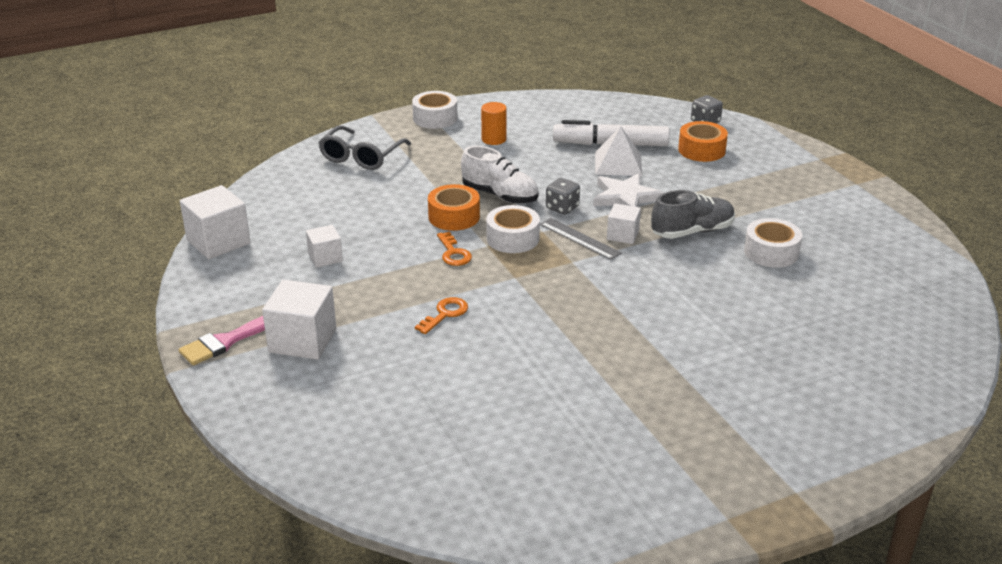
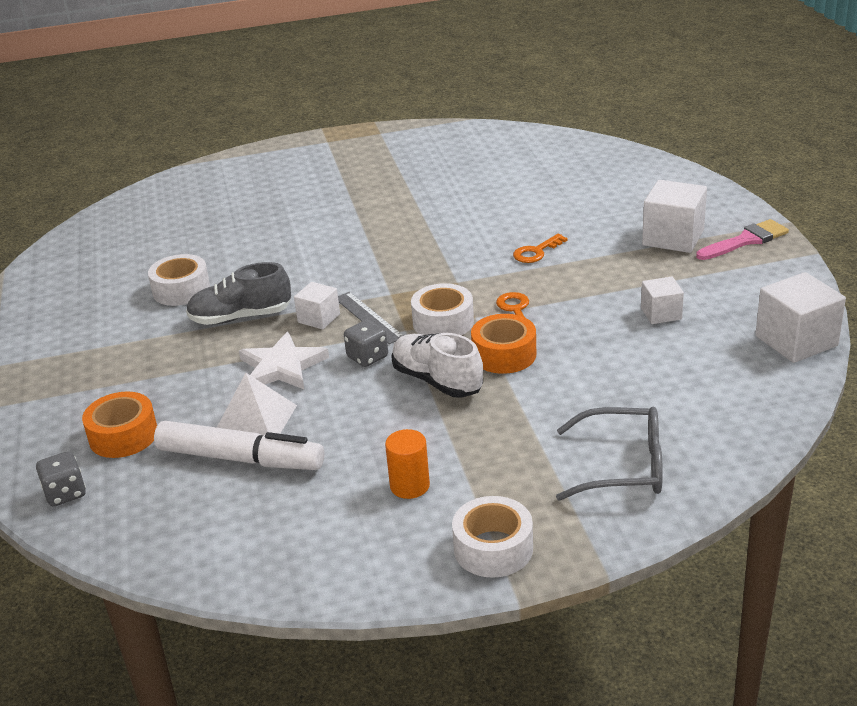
camera: 165 degrees left, 0 degrees up
grey glasses [318,125,411,170] -> grey glasses turned 60 degrees clockwise [556,407,663,501]

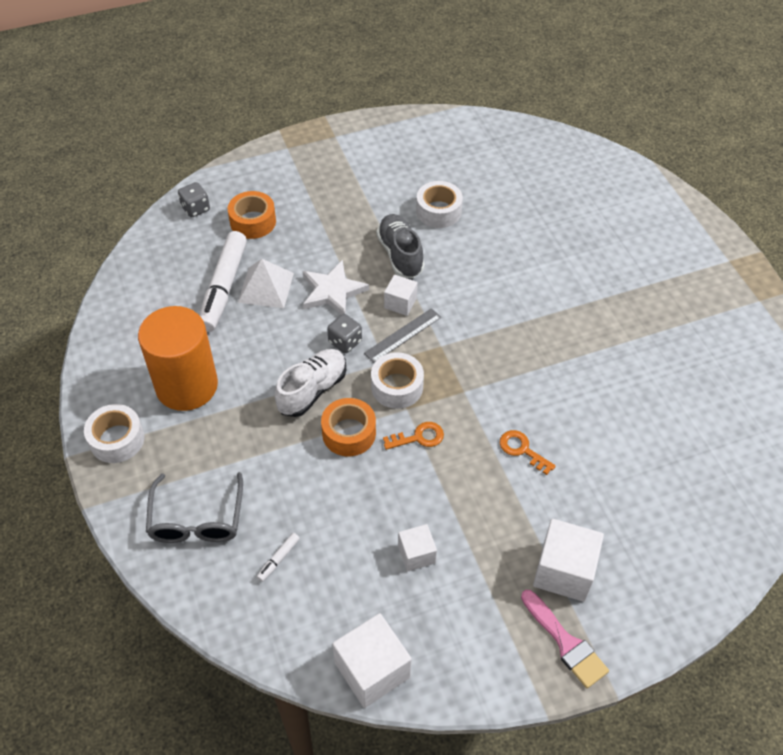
camera: 80 degrees right, 20 degrees up
orange cylinder [385,429,430,499] -> orange cylinder [138,306,218,411], size x2.21
none -> white marker [257,533,300,582]

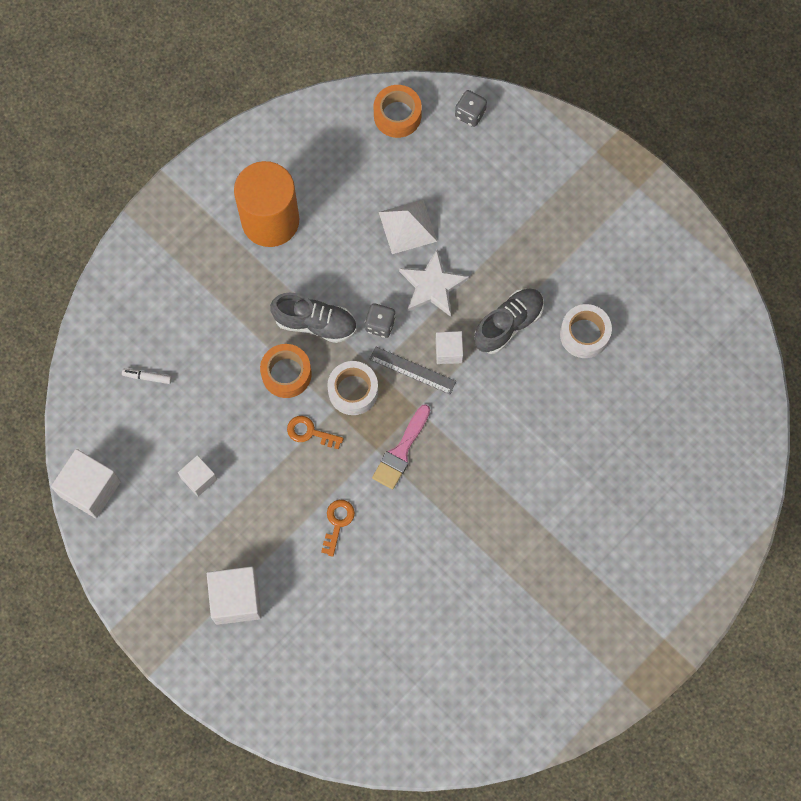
camera: 65 degrees right, 20 degrees up
white tape [84,404,144,463] -> none
grey glasses [146,472,243,543] -> none
white marker [200,231,247,332] -> none
orange tape [228,191,276,239] -> orange tape moved to [374,85,422,138]
white shoe [274,349,346,417] -> grey shoe [270,293,357,343]
orange key [383,422,444,450] -> orange key turned 150 degrees clockwise [287,416,343,449]
pink brush [521,590,609,688] -> pink brush moved to [372,404,430,489]

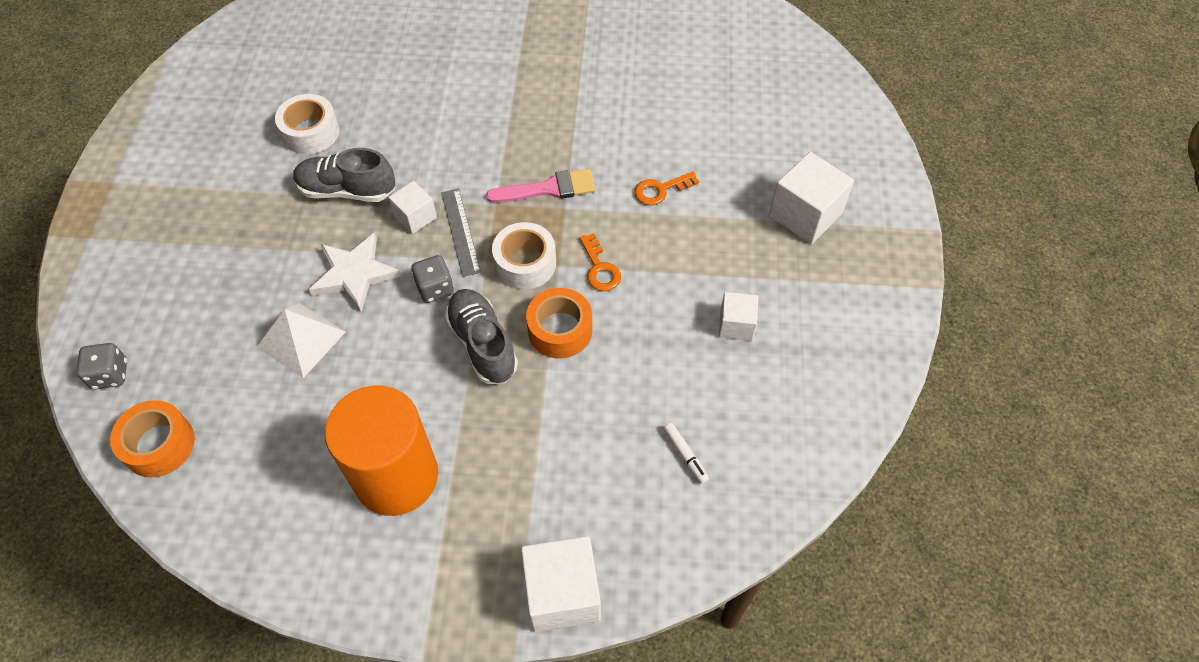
camera: 130 degrees left, 15 degrees down
white cube [51,449,121,518] -> white cube moved to [521,536,601,632]

